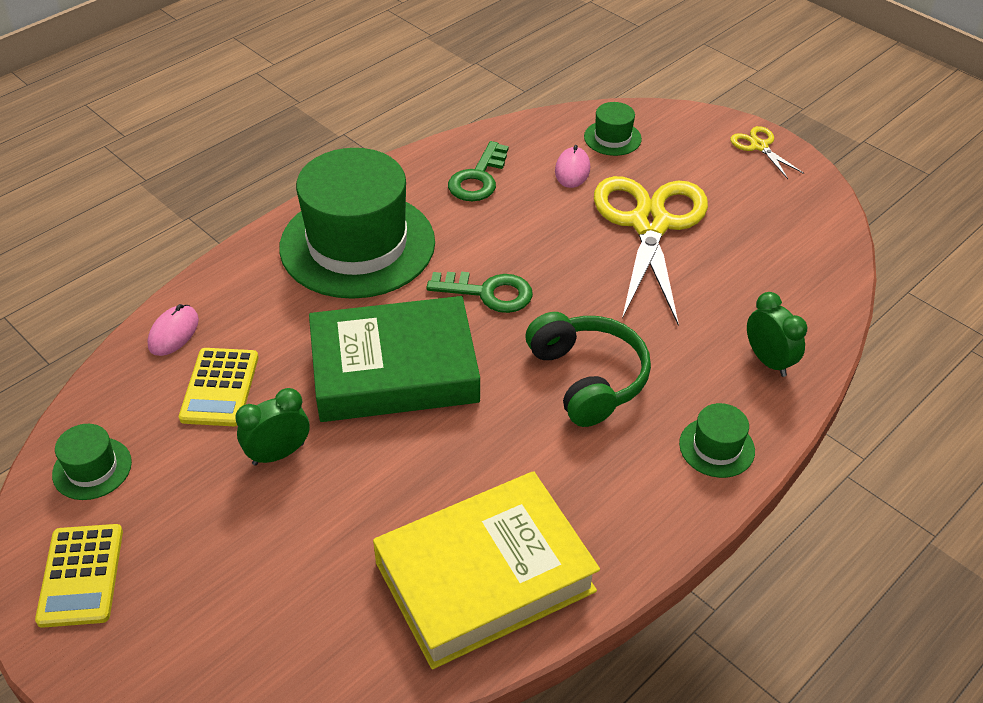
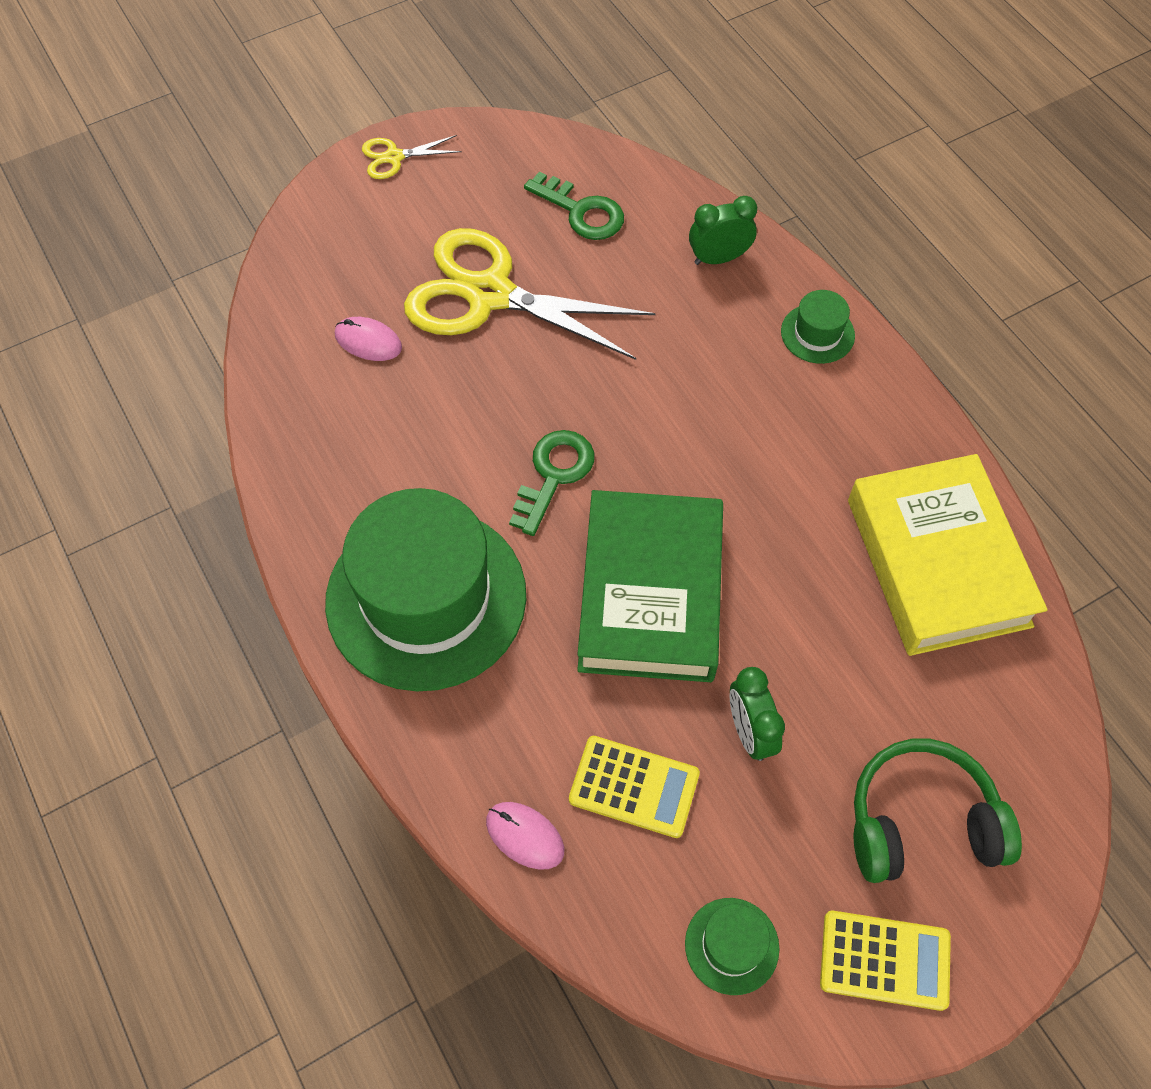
camera: 75 degrees left, 15 degrees up
green key [448,141,509,201] -> green key moved to [524,171,624,240]
green headphones [526,312,651,427] -> green headphones moved to [854,739,1022,883]
green hat [584,102,642,156] -> none

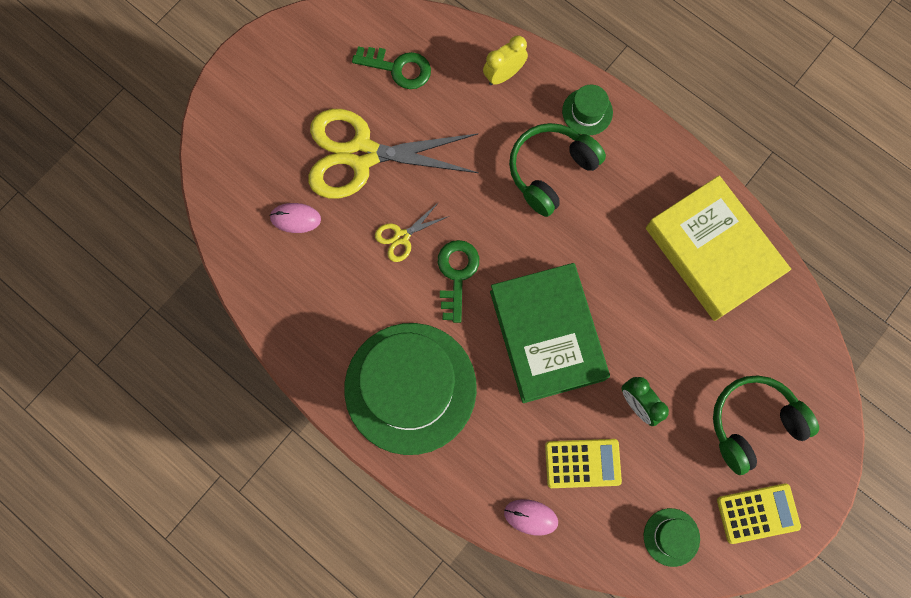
camera: 20 degrees left, 15 degrees up
yellow scissors [362,135,462,179] -> yellow scissors moved to [375,202,449,262]
green clock [689,196,757,265] -> yellow clock [483,35,528,85]
none -> green headphones [509,123,606,217]

